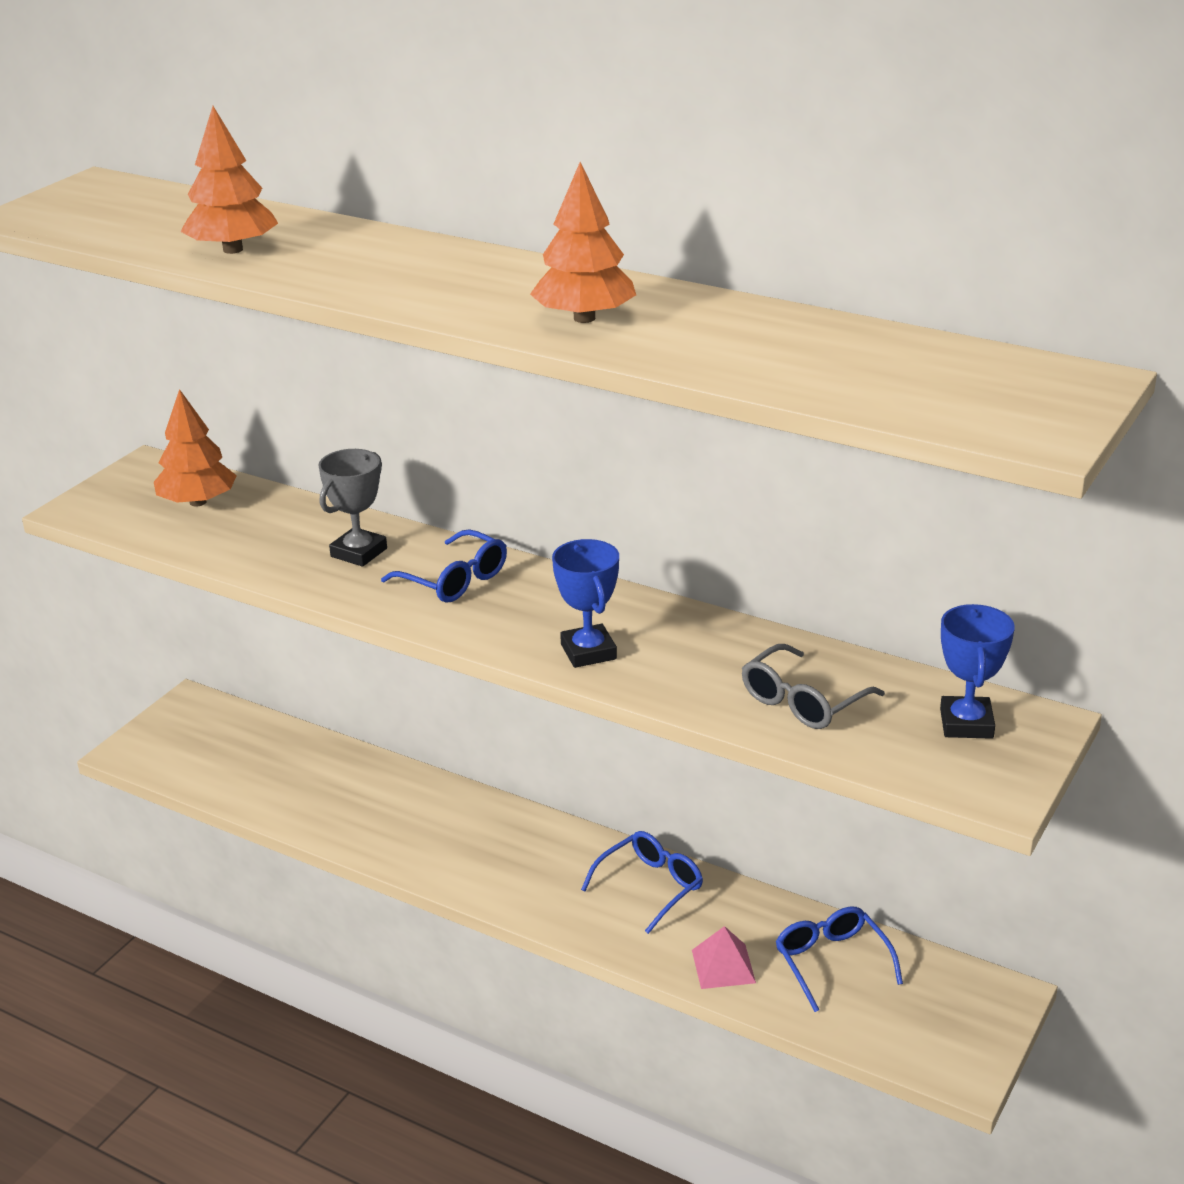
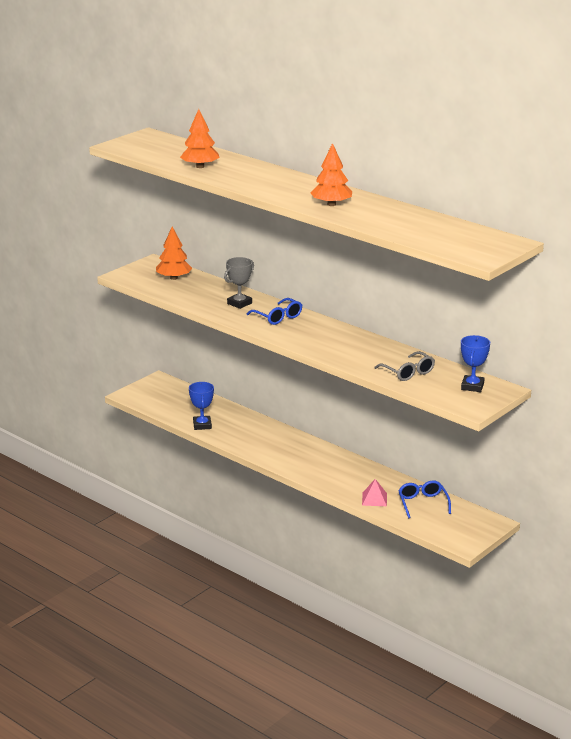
camera: 10 degrees right, 5 degrees down
blue trophy [552,539,619,668] -> blue trophy moved to [189,382,214,430]
blue glasses [581,831,703,934] -> none
grey glasses [742,644,885,729] -> grey glasses turned 90 degrees counterclockwise [374,351,435,381]

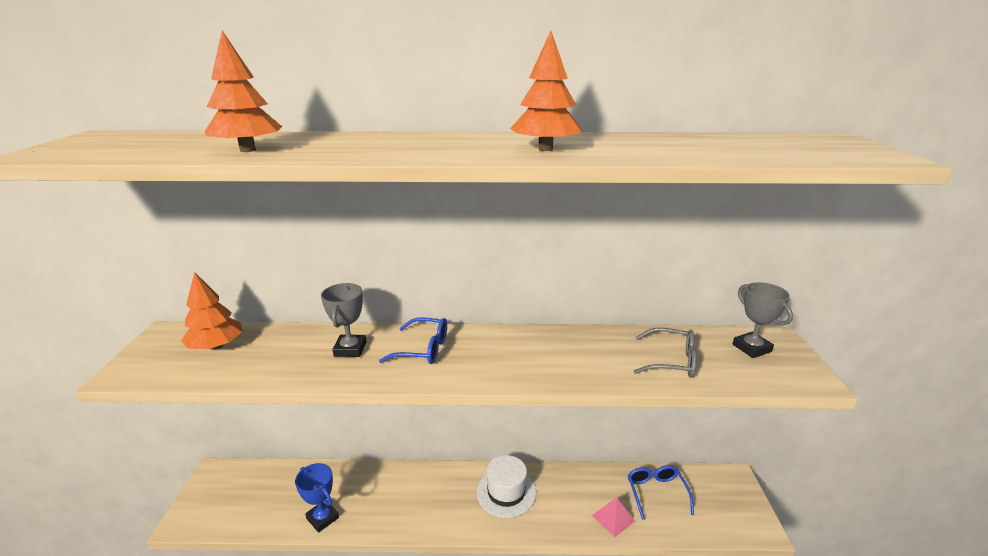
camera: 40 degrees left, 0 degrees up
blue glasses [398,480,451,518] -> blue glasses turned 45 degrees clockwise [628,465,694,520]
blue trophy [461,335,490,392] -> grey trophy [732,282,793,358]
none -> white hat [477,455,536,518]

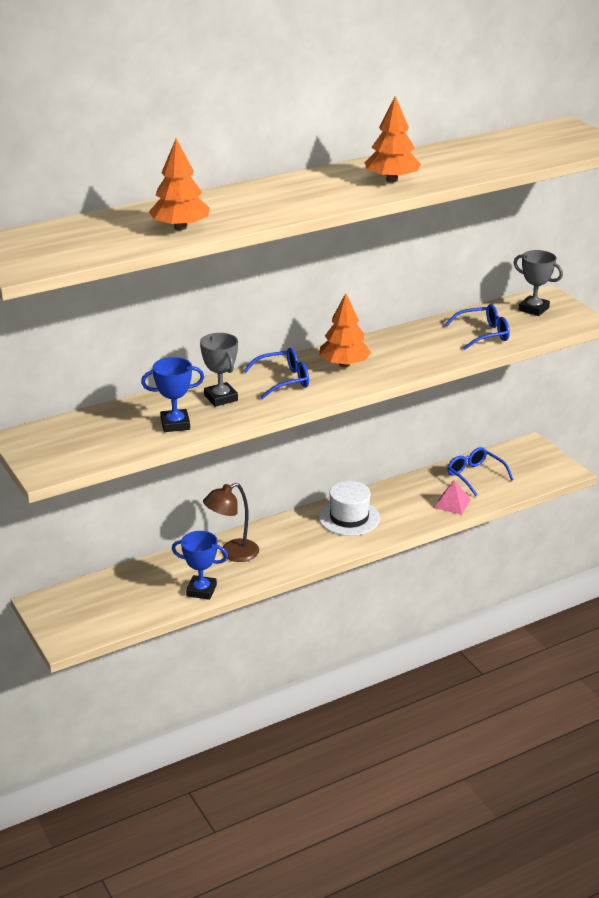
camera: 30 degrees left, 5 degrees up
orange tree [181,272,242,350] -> orange tree moved to [319,293,371,367]
grey glasses [634,328,697,378] -> blue glasses [445,304,510,350]
none -> blue trophy [141,357,204,432]
none -> brown lamp [203,483,259,562]

